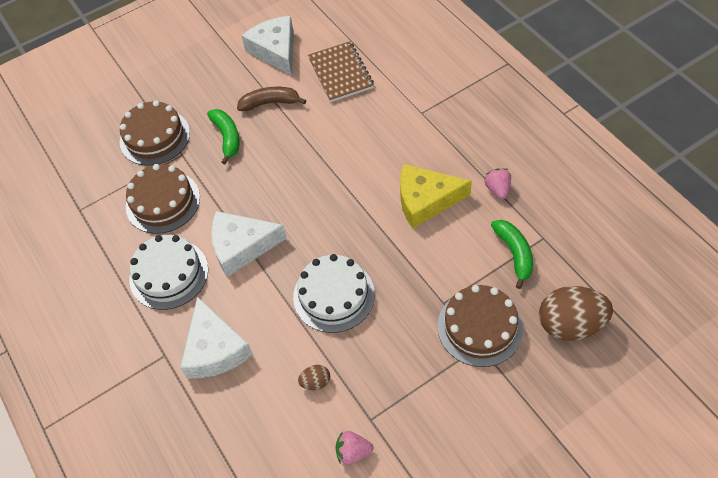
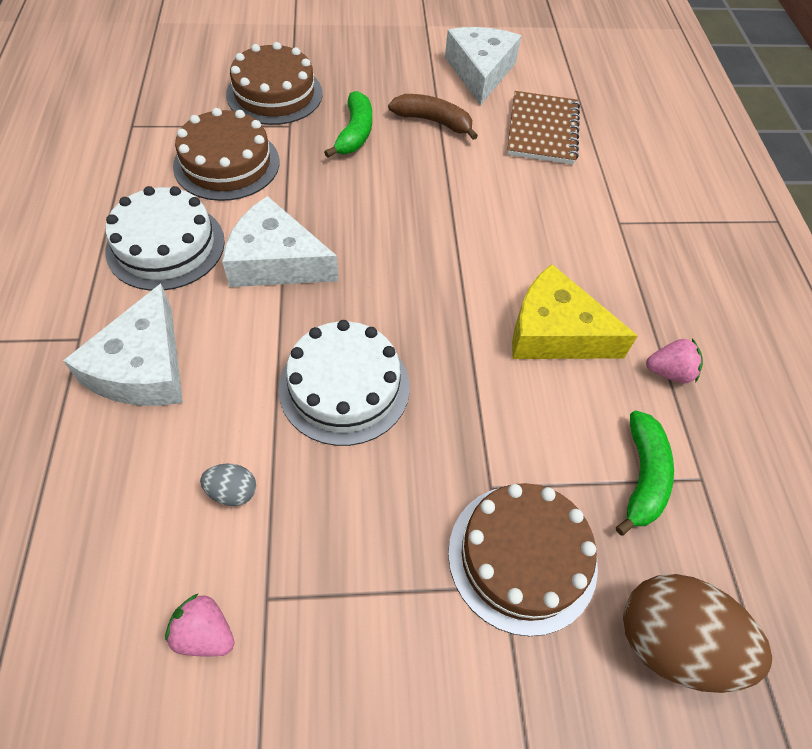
camera: 20 degrees right, 0 degrees up
brown egg [298,365,330,390] -> grey egg [200,464,256,506]
pink strawberry [484,168,511,200] -> pink strawberry turned 75 degrees clockwise [646,339,703,383]

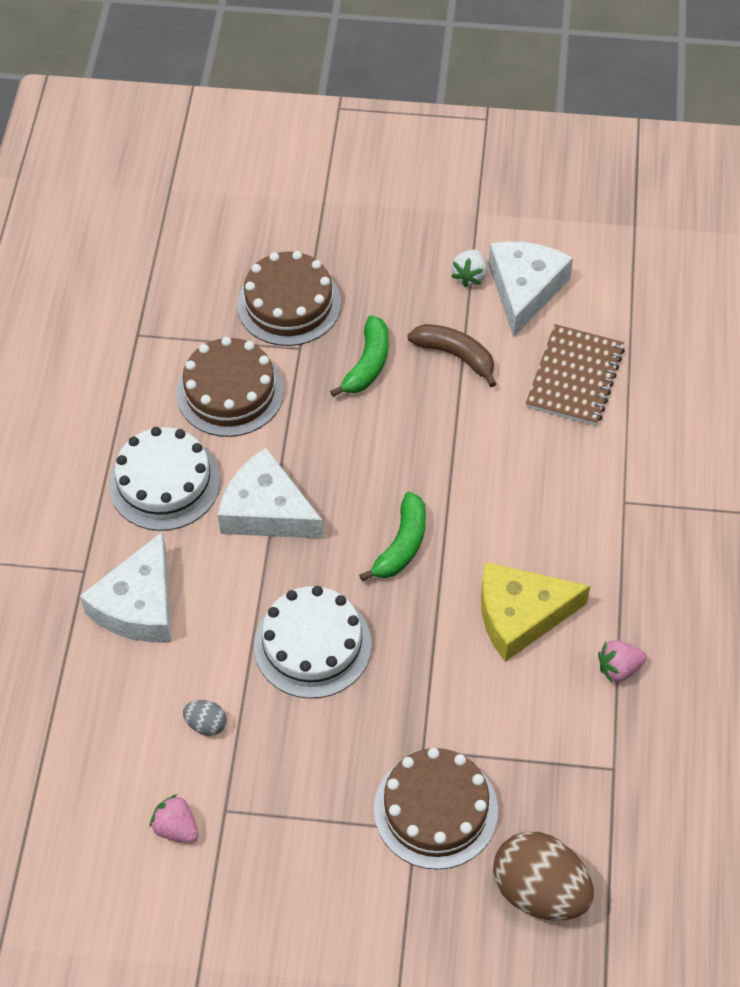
camera: 15 degrees right, 0 degrees up
yellow cheese [512,264,638,359] -> yellow cheese turned 45 degrees counterclockwise [481,562,590,662]
green banana [616,410,674,536] -> green banana moved to [359,492,426,581]
pink strawberry [646,339,703,383] -> pink strawberry turned 150 degrees clockwise [598,640,647,683]
none -> white strawberry [451,249,487,287]

